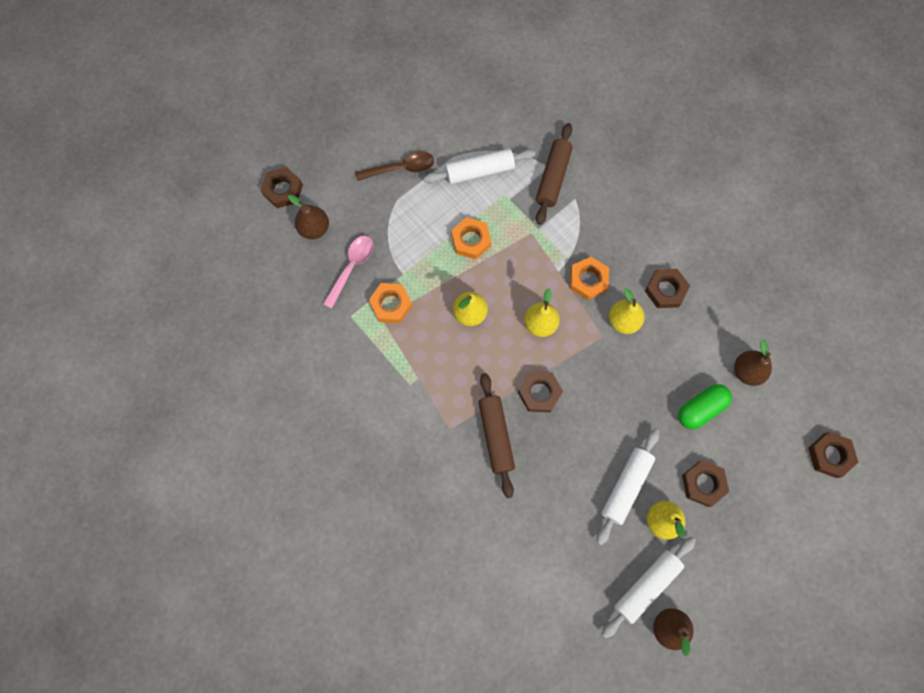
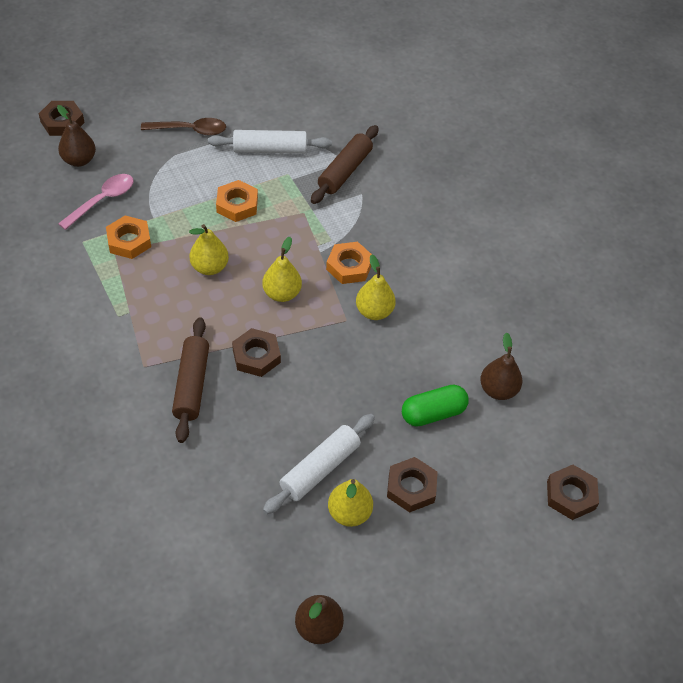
camera: 10 degrees right, 20 degrees down
white rolling pin [602,537,696,638] -> none
brown nut [645,269,690,308] -> none

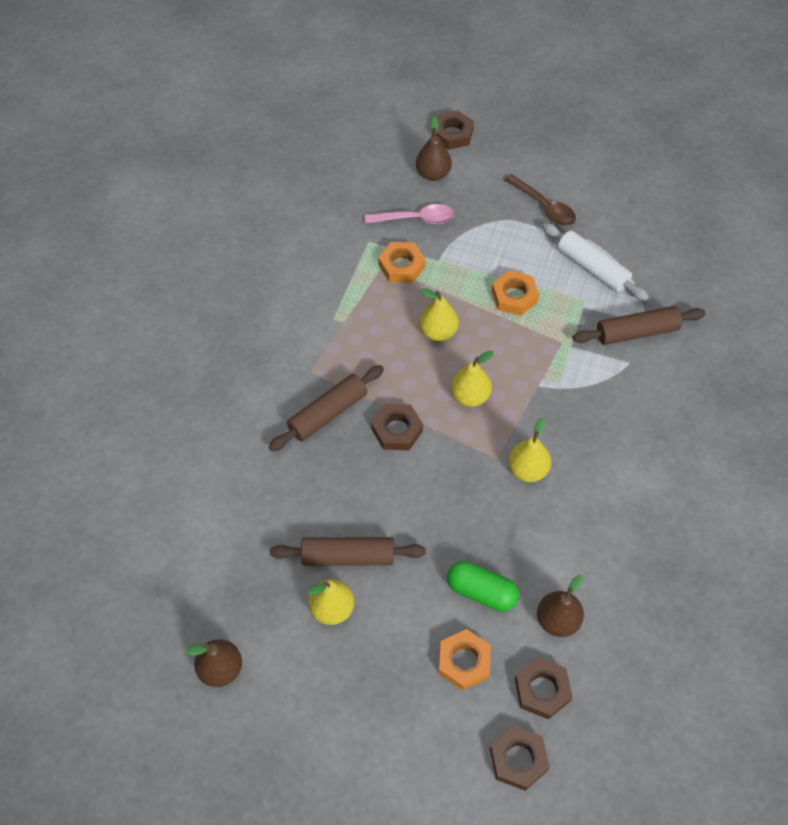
camera: 50 degrees right, 5 degrees up
white rolling pin [263,414,375,514] -> brown rolling pin [270,537,426,566]
orange nut [326,242,371,284] -> orange nut moved to [438,629,491,690]
brown nut [387,457,438,513] -> brown nut moved to [515,657,573,720]

